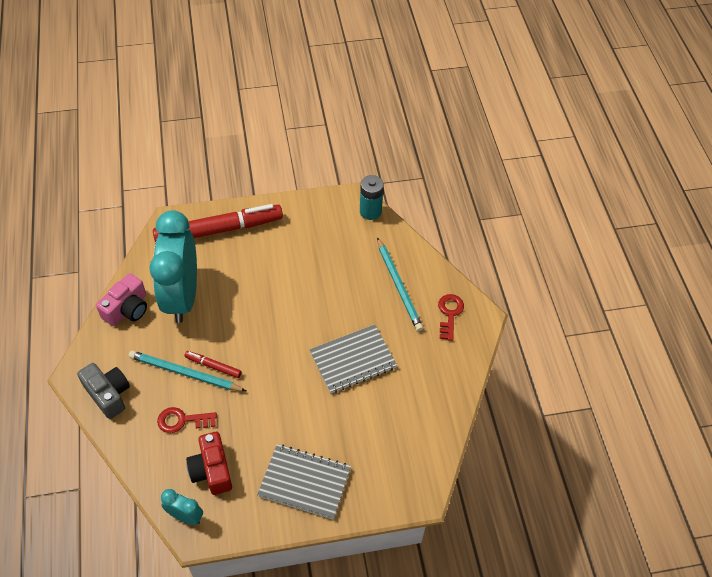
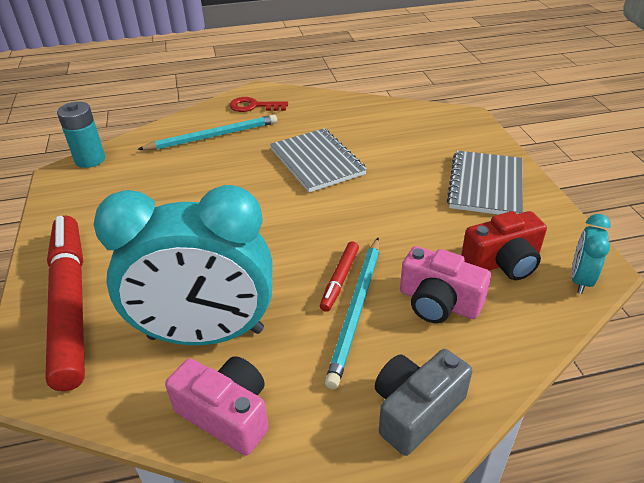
camera: 90 degrees left, 15 degrees down
red key [157,407,217,433] -> pink camera [400,246,491,323]

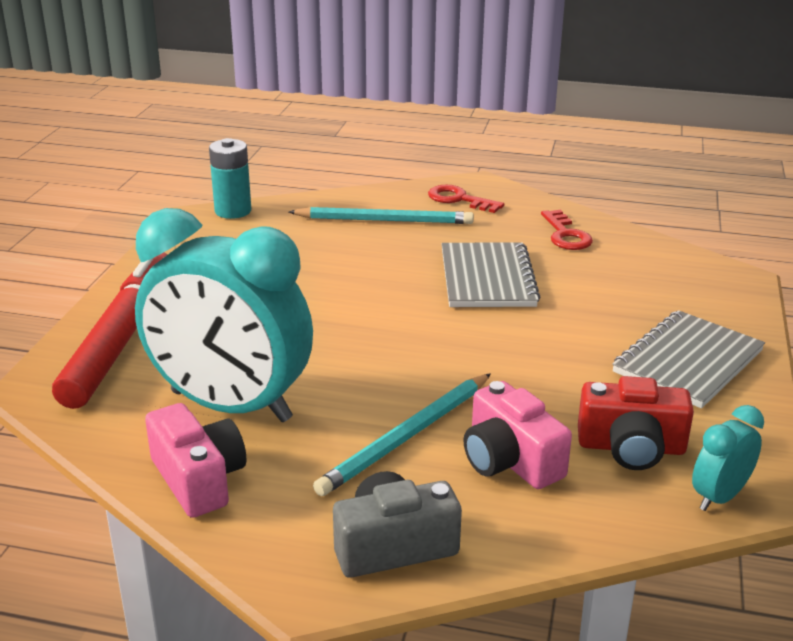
camera: 25 degrees right, 10 degrees down
red marker [320,241,359,312] -> none
none -> red key [541,210,593,250]

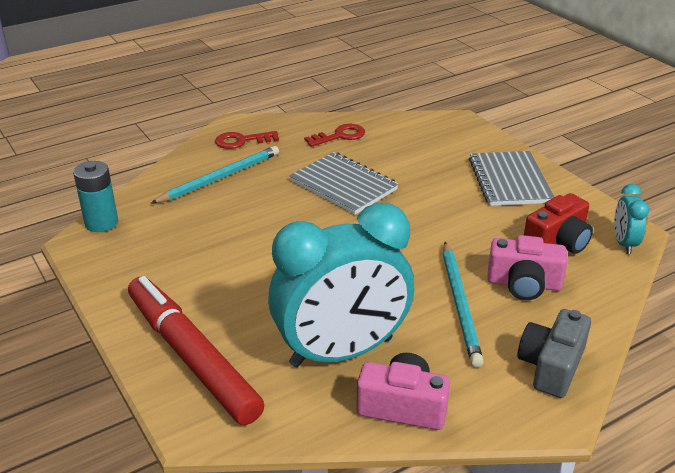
camera: 45 degrees left, 5 degrees up
red key [541,210,593,250] -> red key turned 60 degrees counterclockwise [304,124,365,147]

